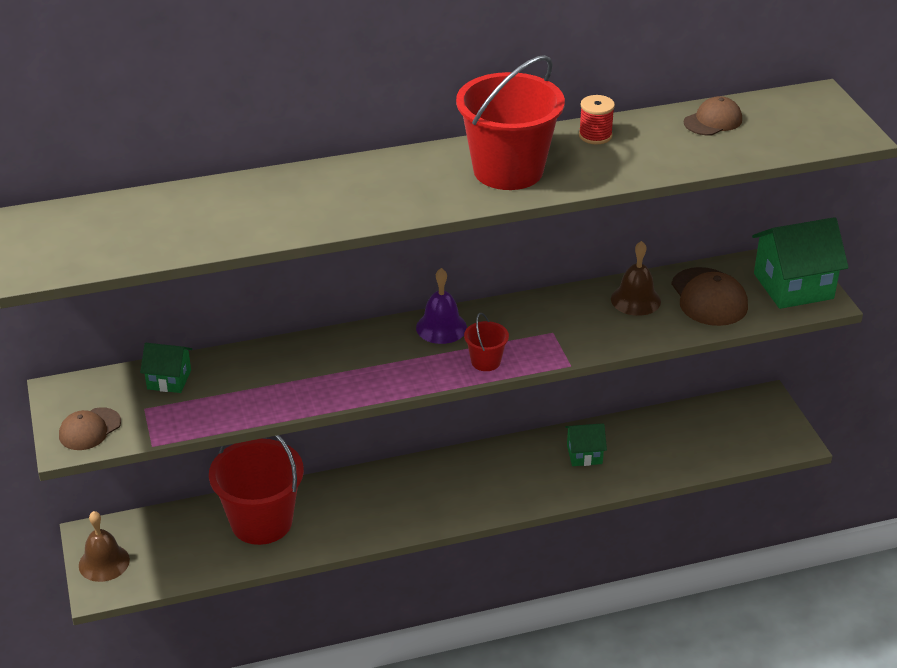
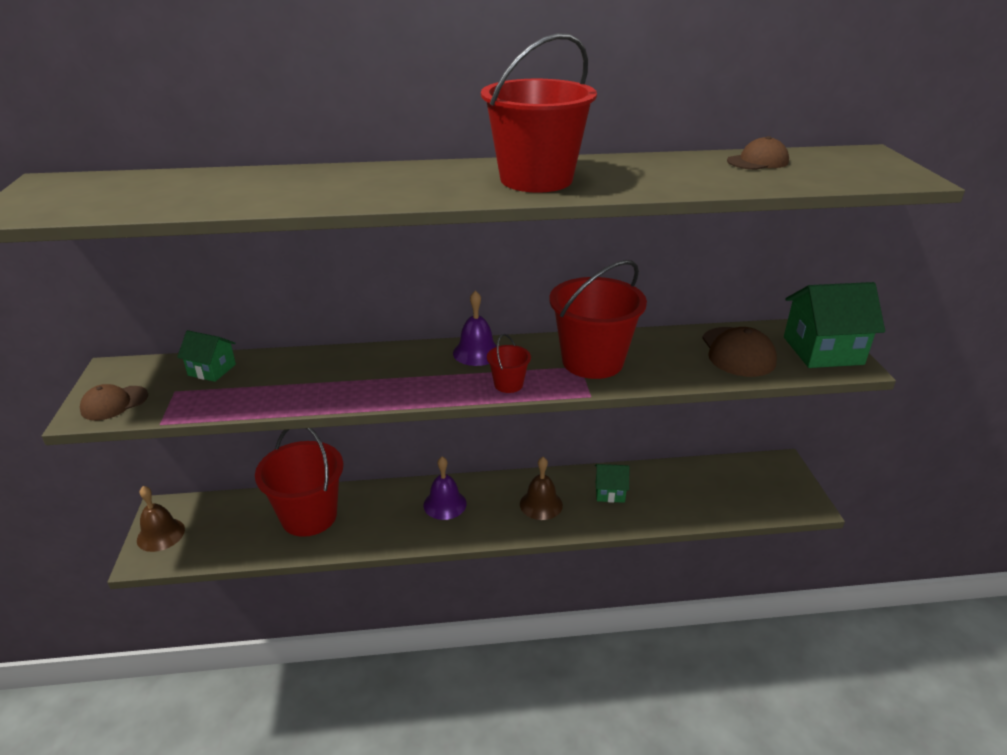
camera: 10 degrees right, 5 degrees down
red spool [579,95,615,144] -> none
brown bell [611,241,661,316] -> brown bell moved to [520,457,563,520]
none -> purple bell [424,457,466,520]
none -> red bucket [549,260,647,379]

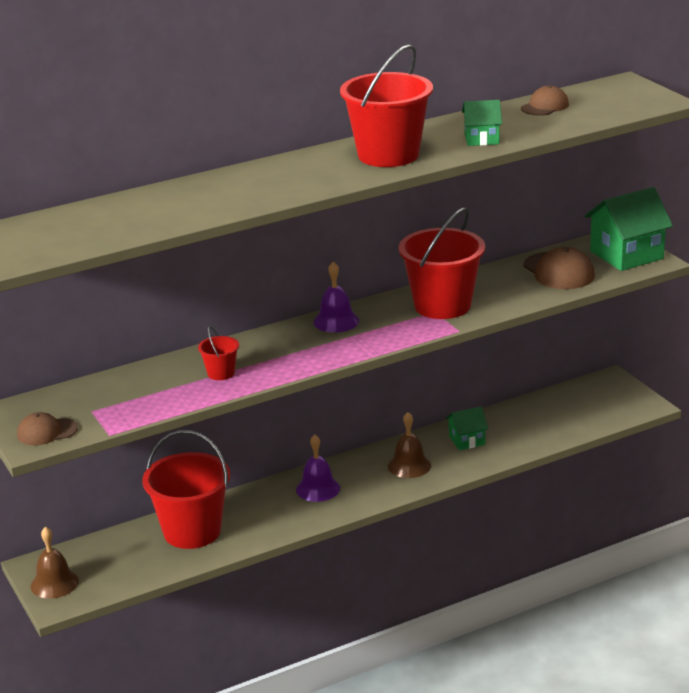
camera: 20 degrees left, 5 degrees down
brown cap [80,384,148,420] -> brown cap turned 45 degrees clockwise [17,412,78,445]
green house [177,330,236,382] -> green house moved to [462,100,502,146]
red bucket [487,334,531,393] -> red bucket moved to [198,326,239,380]

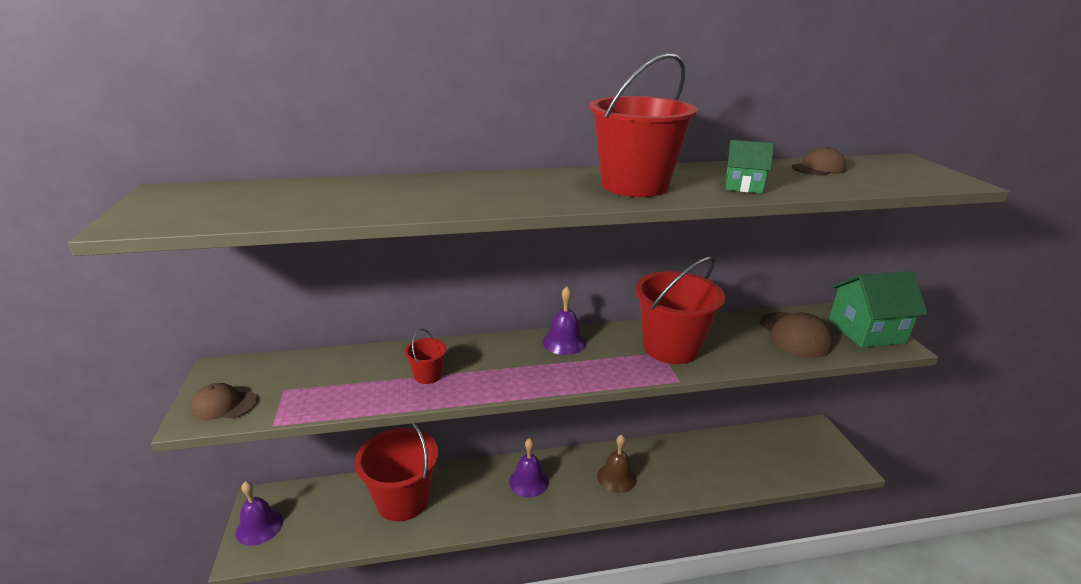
camera: 15 degrees right, 0 degrees up
brown bell [31,527,79,599] -> purple bell [236,481,283,546]
green house [446,407,488,450] -> none

